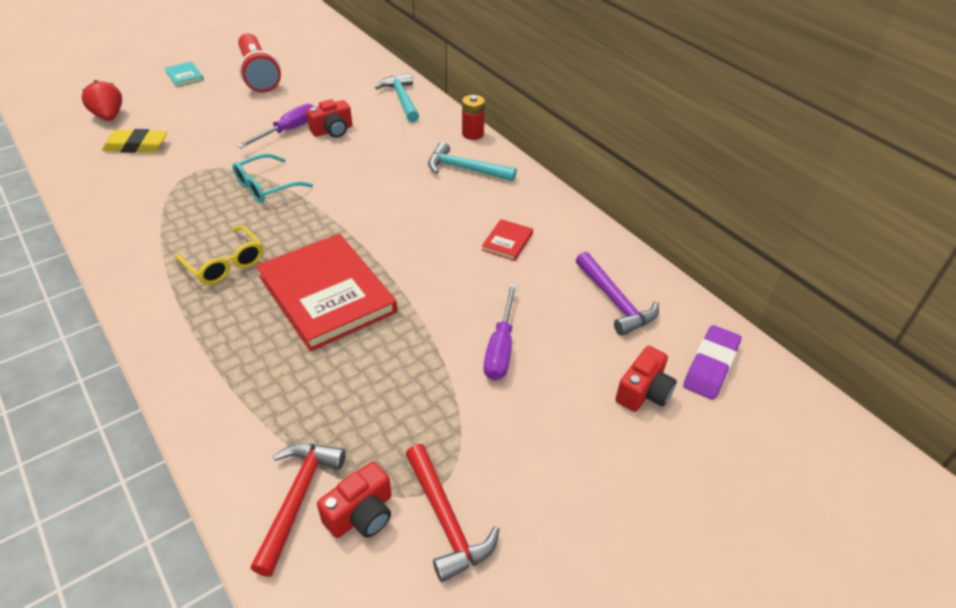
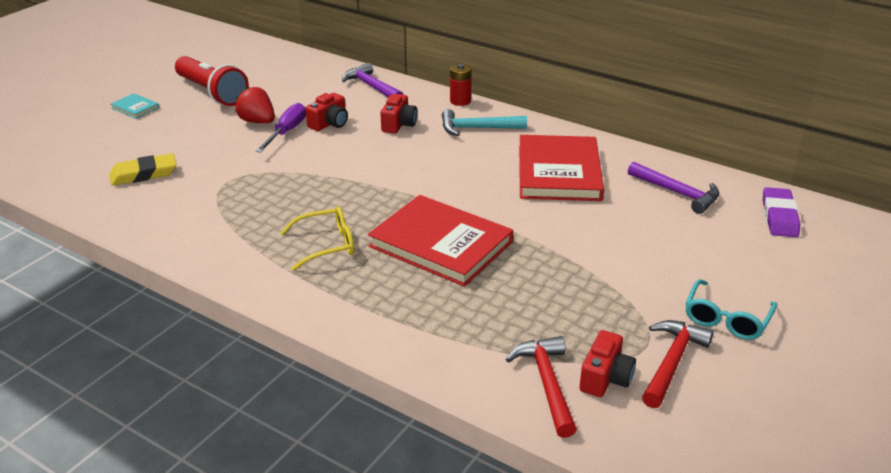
camera: 20 degrees left, 10 degrees down
red strawberry [82,80,122,121] -> red strawberry moved to [235,87,275,123]
yellow glasses [175,226,263,285] -> yellow glasses turned 45 degrees counterclockwise [280,207,354,271]
turquoise glasses [233,154,313,203] -> turquoise glasses moved to [685,279,777,340]
turquoise hammer [375,73,419,123] -> purple hammer [342,63,404,98]
red hammer [406,444,500,582] -> red hammer turned 105 degrees counterclockwise [642,320,714,408]
red book [482,219,533,261] -> red book [519,135,604,201], size x2.38
purple screwdriver [484,284,517,381] -> none
red camera [615,346,677,412] -> red camera moved to [380,94,418,134]

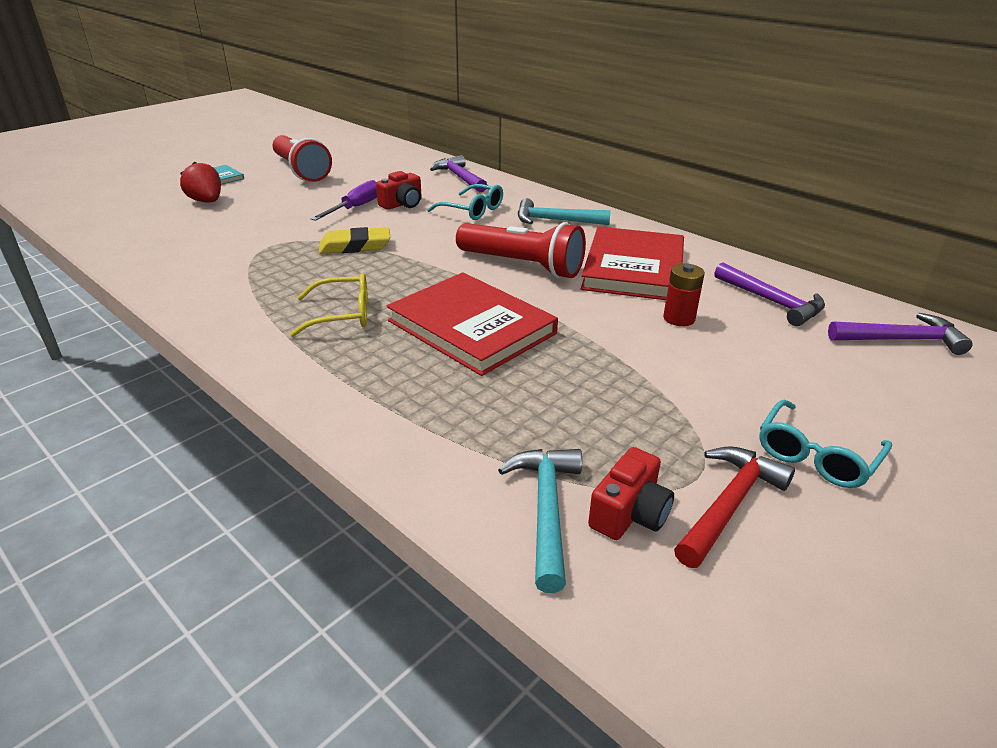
camera: 10 degrees right, 0 degrees up
yellow eraser [109,153,176,186] -> yellow eraser moved to [319,227,390,254]
red strawberry [235,87,275,123] -> red strawberry moved to [180,162,221,202]
red camera [380,94,418,134] -> turquoise glasses [427,184,503,220]
red battery [450,64,472,106] -> red battery moved to [663,263,705,326]
red hammer [506,336,577,438] -> turquoise hammer [498,449,582,593]
purple eraser [763,187,800,237] -> purple hammer [828,313,972,355]
none -> red flashlight [456,222,586,278]

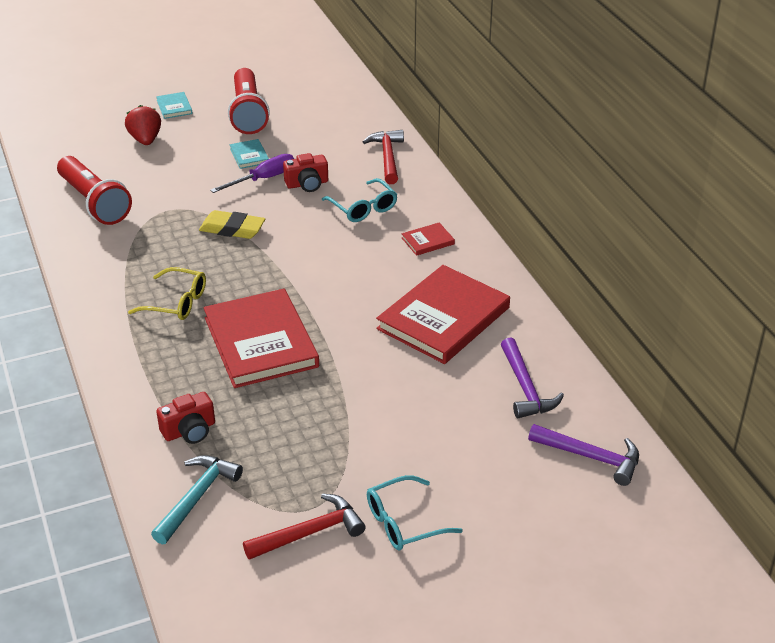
camera: 25 degrees right, 5 degrees up
purple hammer [430,155,487,192] -> red hammer [363,130,404,184]
red flashlight [456,222,586,278] -> red flashlight moved to [57,156,132,225]
turquoise hammer [518,198,611,225] -> red book [402,222,455,256]
red camera [588,447,674,540] -> red camera moved to [156,392,215,444]
red battery [663,263,705,326] -> none
none -> turquoise book [230,139,269,169]

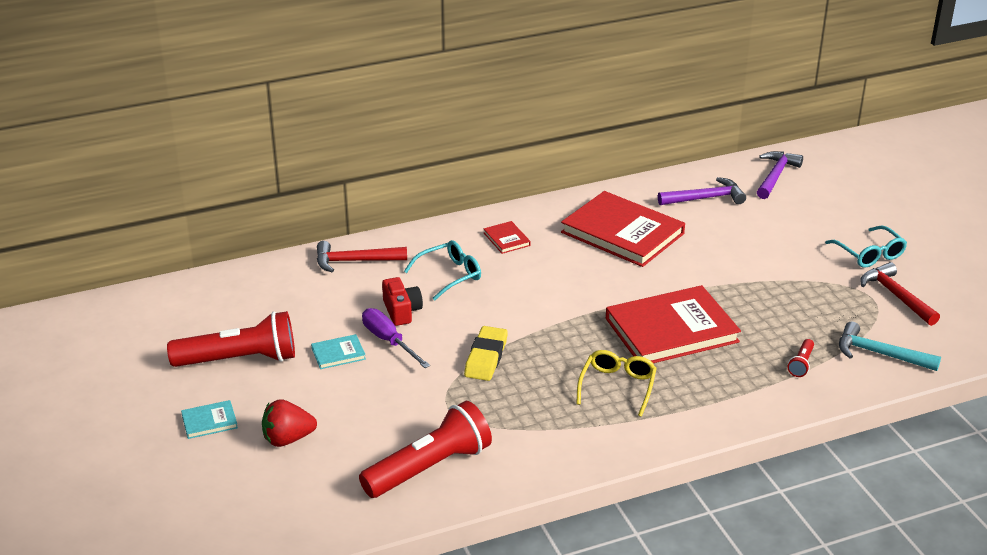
camera: 90 degrees left, 5 degrees down
red camera [156,392,215,444] -> red flashlight [787,339,814,377]

